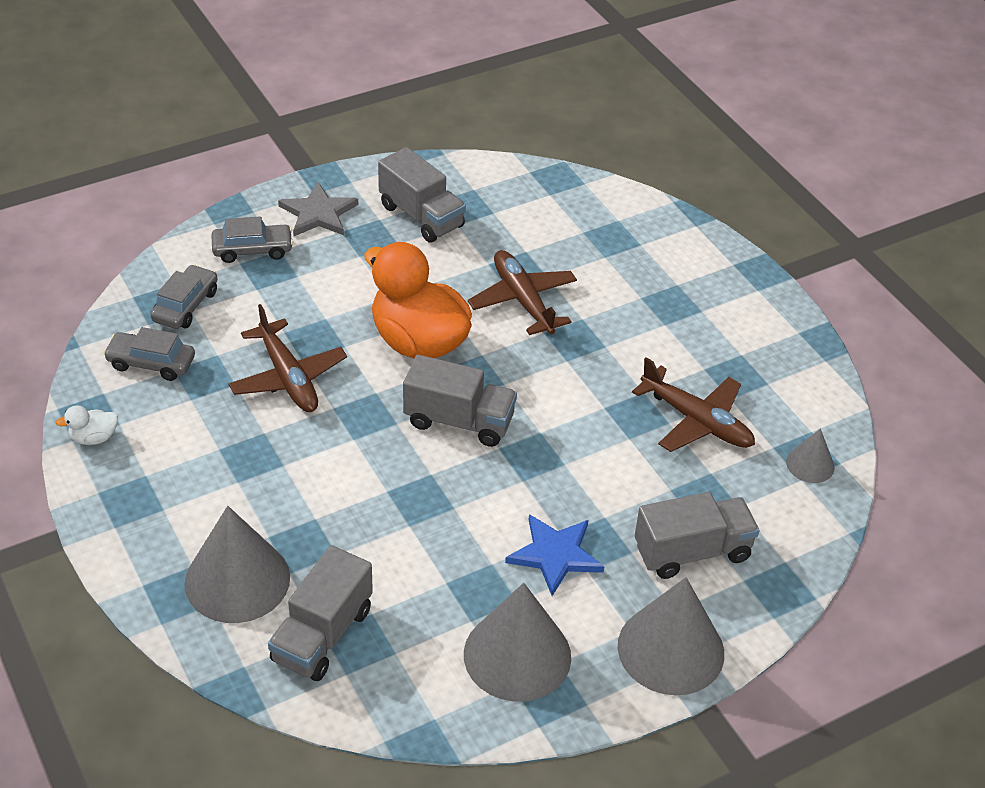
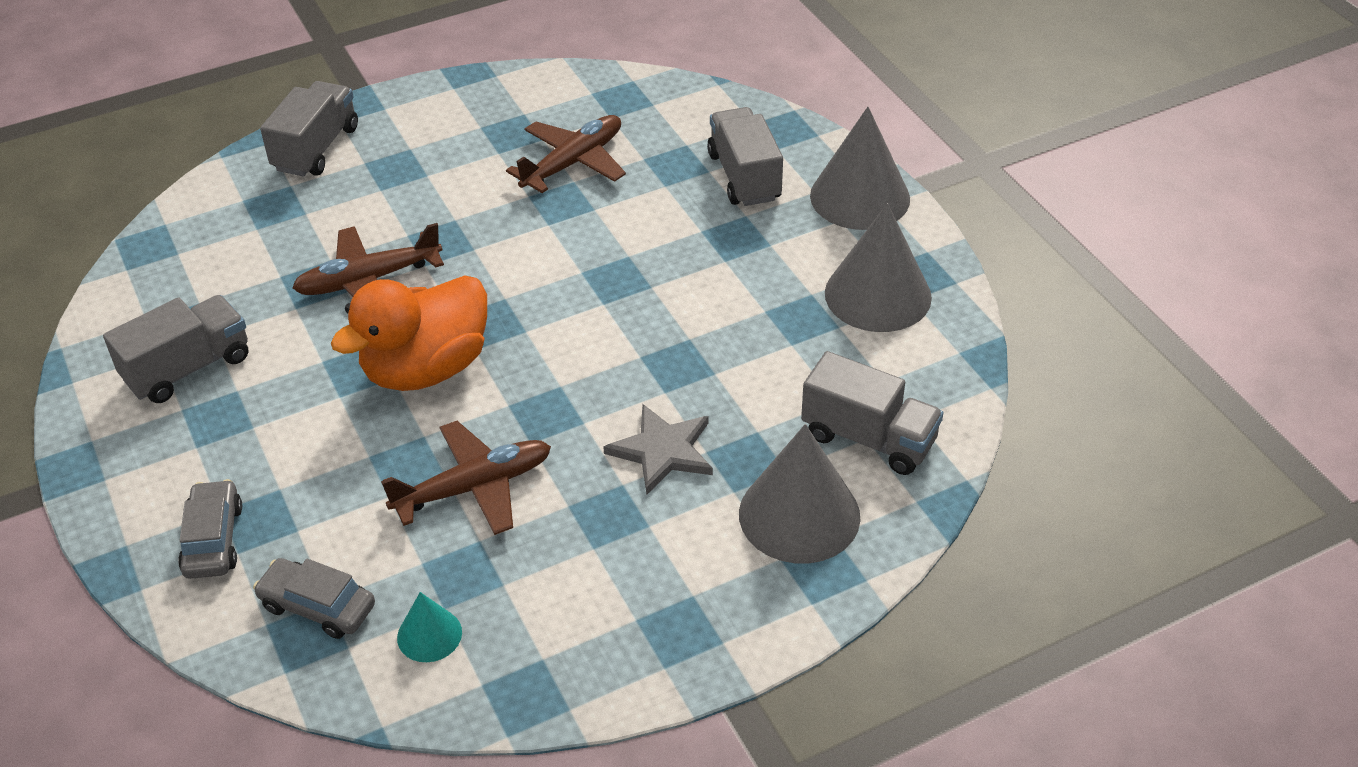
camera: 85 degrees left, 0 degrees up
white duck [56,405,118,445] -> none
grey car [103,327,195,381] -> turquoise cone [397,592,462,662]
grey star [278,182,358,236] -> grey star moved to [603,404,713,494]
grey truck [403,355,517,447] -> grey truck moved to [260,81,358,177]
blue star [505,514,604,596] -> none
grey cone [786,428,834,483] -> none

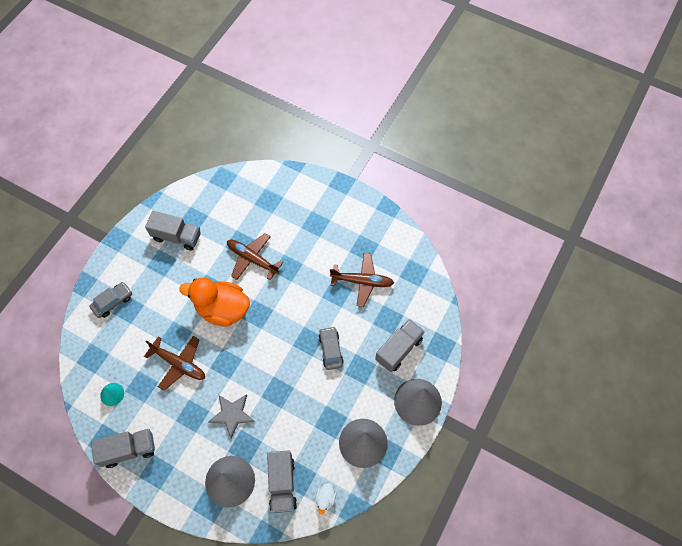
camera: 55 degrees right, 20 degrees up
grey car [253,558,375,639] -> grey car moved to [319,326,344,370]
grey truck [260,81,358,177] -> grey truck moved to [91,429,155,468]
none -> white duck [316,483,336,515]

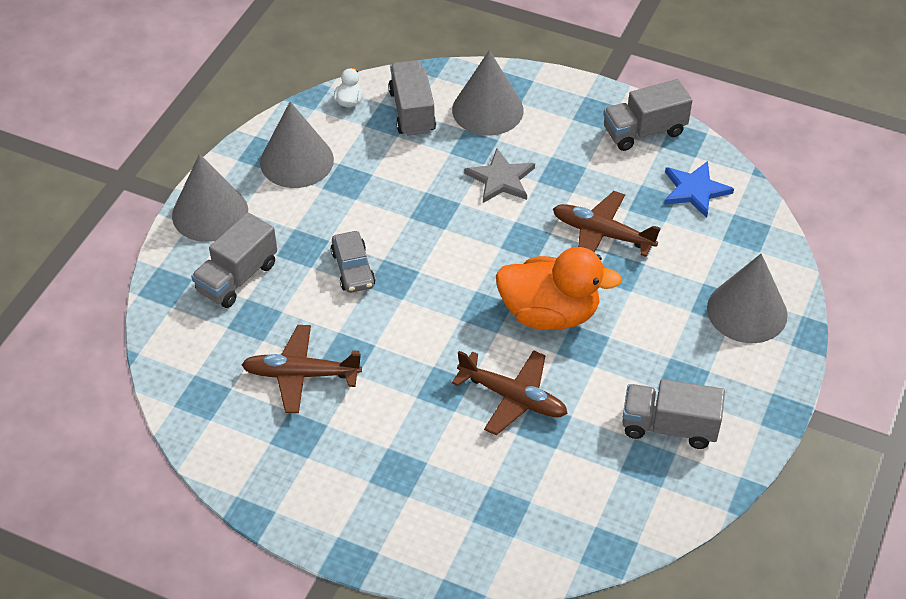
camera: 175 degrees right, 15 degrees down
grey car [89,282,132,318] -> grey cone [707,254,788,343]
turquoise cone [100,383,124,406] -> blue star [664,161,734,218]

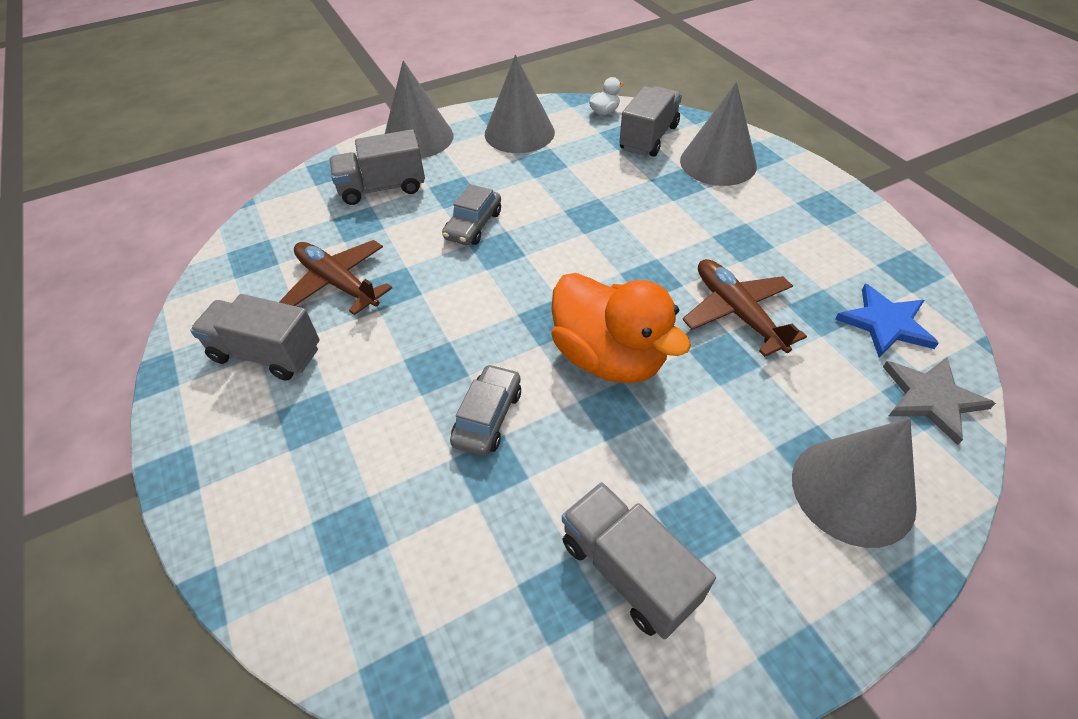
camera: 40 degrees right, 0 degrees up
brown plane [452,350,568,435] -> grey car [450,364,521,456]
grey star [464,148,535,203] -> grey star moved to [883,357,996,445]
grey truck [603,79,692,151] -> grey truck moved to [190,294,319,381]

